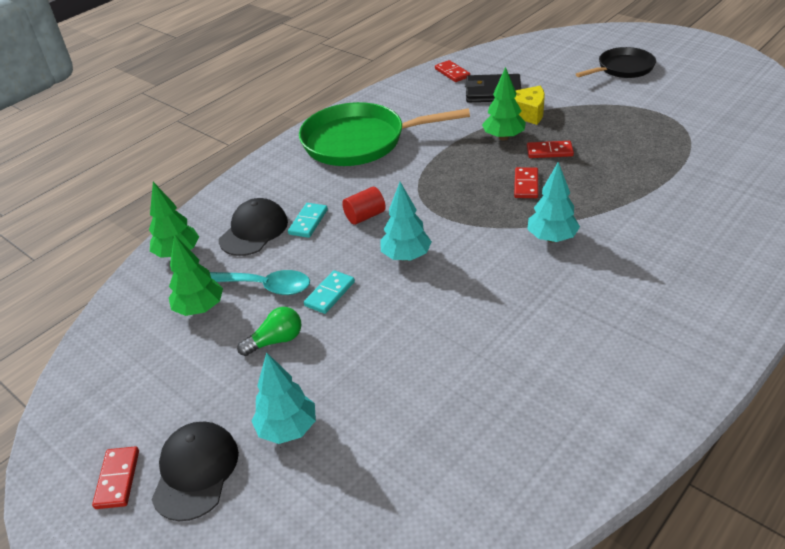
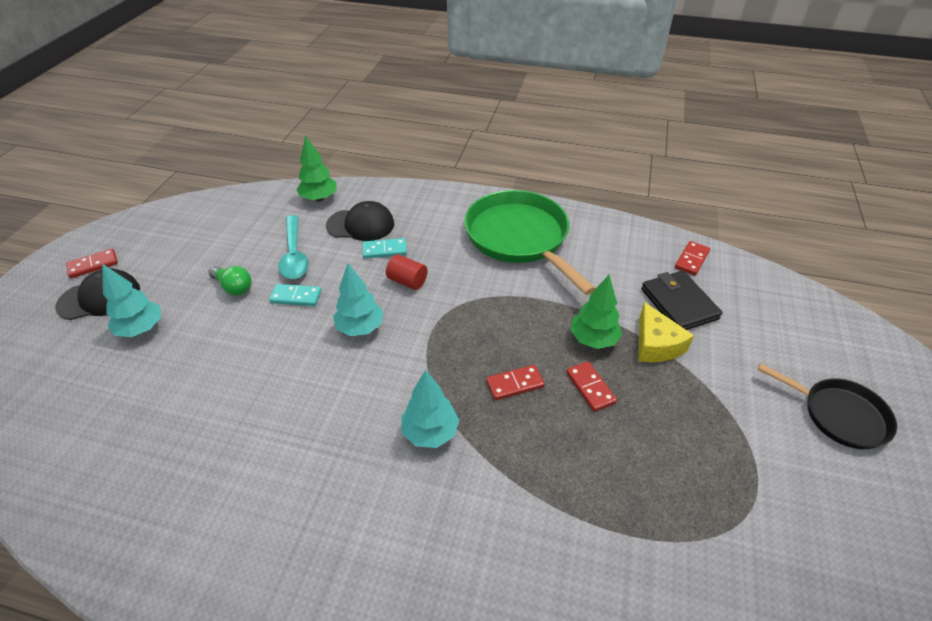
camera: 60 degrees right, 5 degrees up
green tree [169,234,223,316] -> none

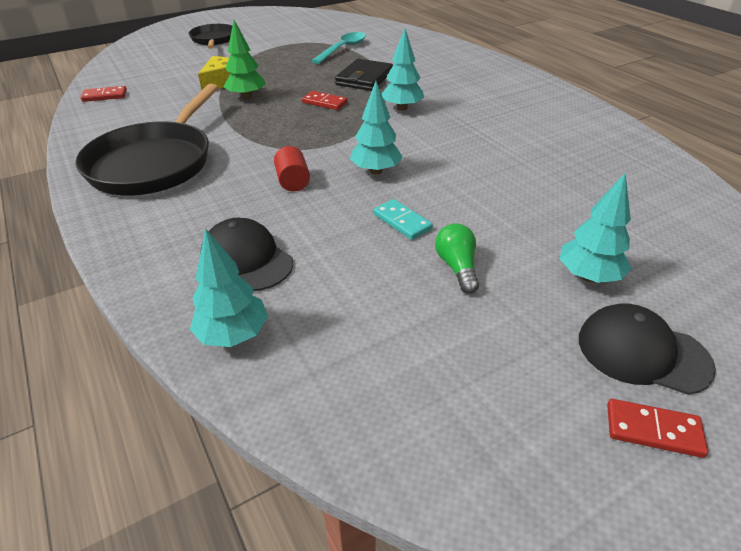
camera: 135 degrees left, 5 degrees down
turquoise spoon [278,215,309,279] -> turquoise spoon moved to [311,32,366,64]
green tree [296,135,337,202] -> turquoise tree [190,228,268,347]
turquoise domino [363,238,407,259] -> none
green pan [464,190,596,295] -> black pan [75,84,219,195]
red domino [566,361,617,412] -> none
black wallet [641,271,723,330] -> black wallet moved to [335,59,393,91]

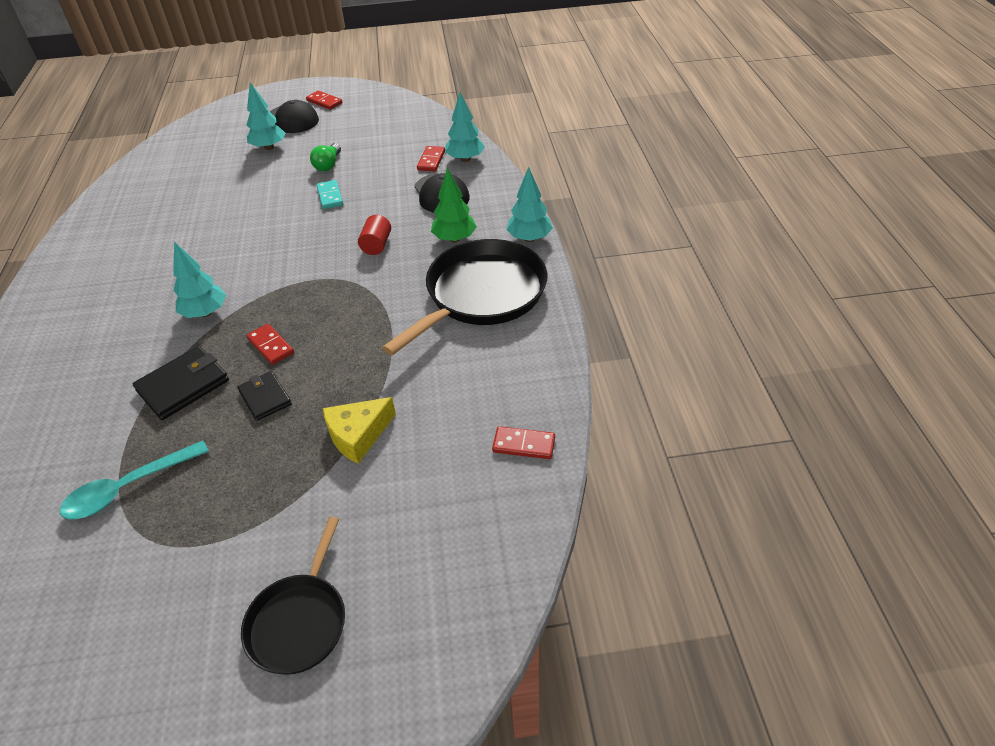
camera: 155 degrees left, 5 degrees up
green tree [224,20,266,99] -> green tree moved to [431,168,477,243]
turquoise tree [350,81,403,175] -> turquoise tree moved to [506,167,553,242]
none -> black wallet [237,371,292,421]
none -> red domino [417,146,445,172]

